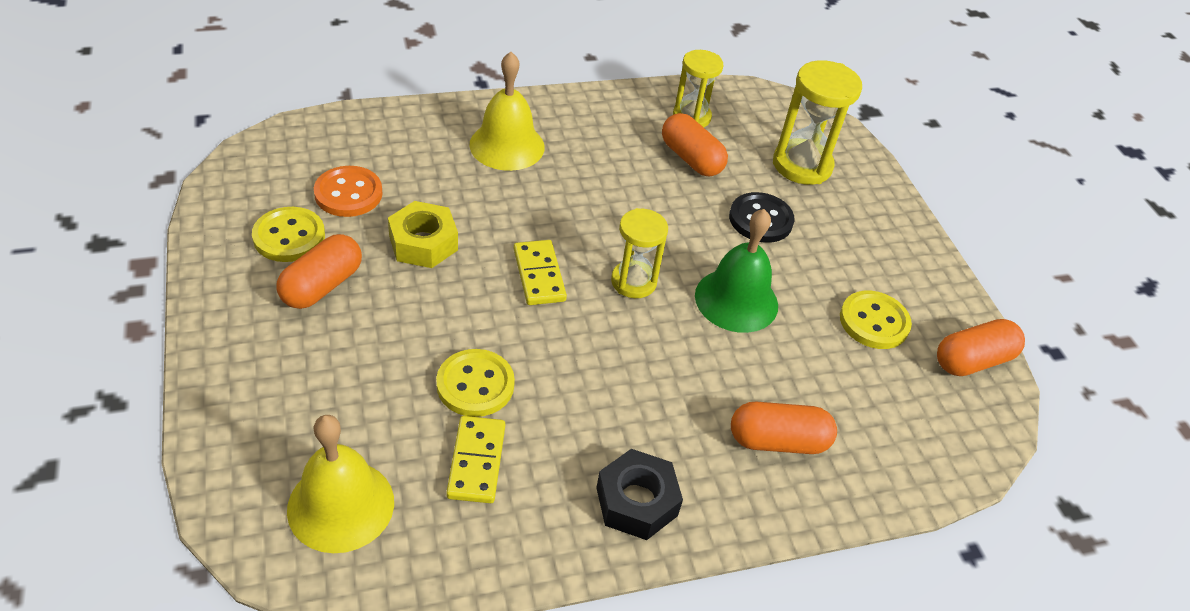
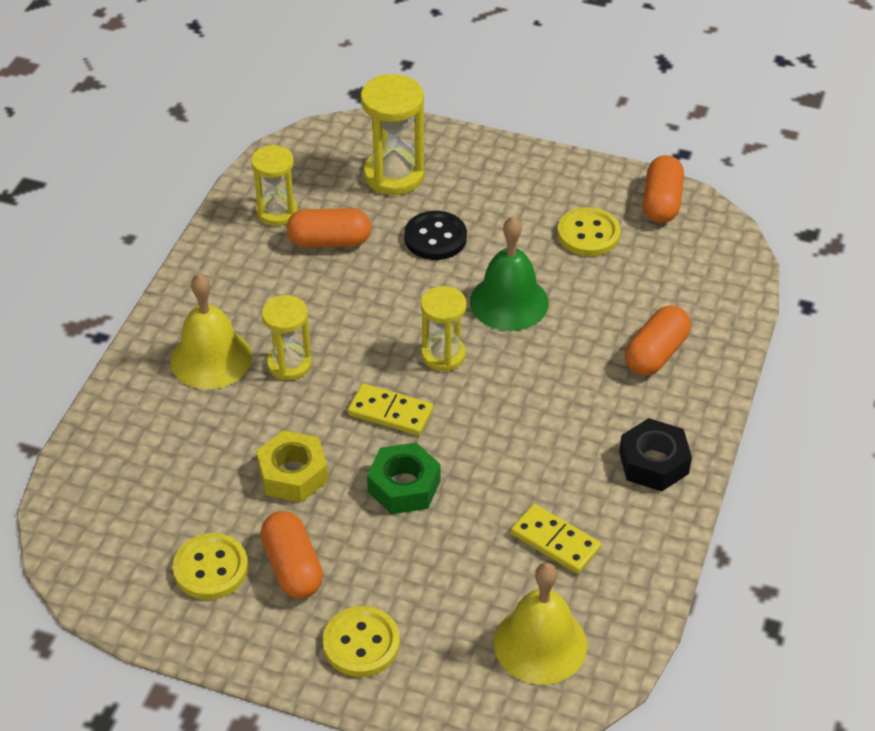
camera: 50 degrees left, 0 degrees up
orange button [314,166,383,217] -> none
yellow button [436,349,515,417] -> yellow button moved to [323,606,400,677]
none -> yellow hourglass [262,295,312,380]
none -> green nut [367,443,440,514]

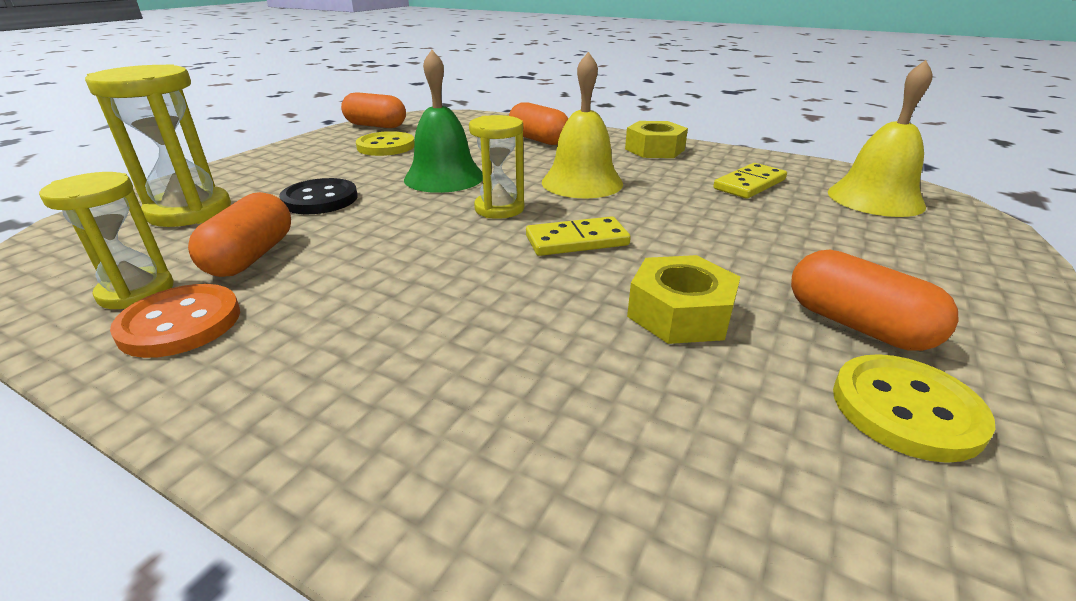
camera: 80 degrees left, 15 degrees down
yellow bell [171,274,252,389] -> yellow bell moved to [542,52,623,198]
orange capsule [260,511,323,599] -> orange capsule turned 60 degrees clockwise [791,249,959,351]
yellow hourglass [262,295,312,380] -> none
yellow button [323,606,400,677] -> none
yellow domino [348,383,433,436] -> yellow domino turned 45 degrees clockwise [526,216,631,256]
green nut [367,443,440,514] -> none
black nut [619,418,692,491] -> yellow nut [625,121,688,158]
none -> orange button [110,284,240,358]

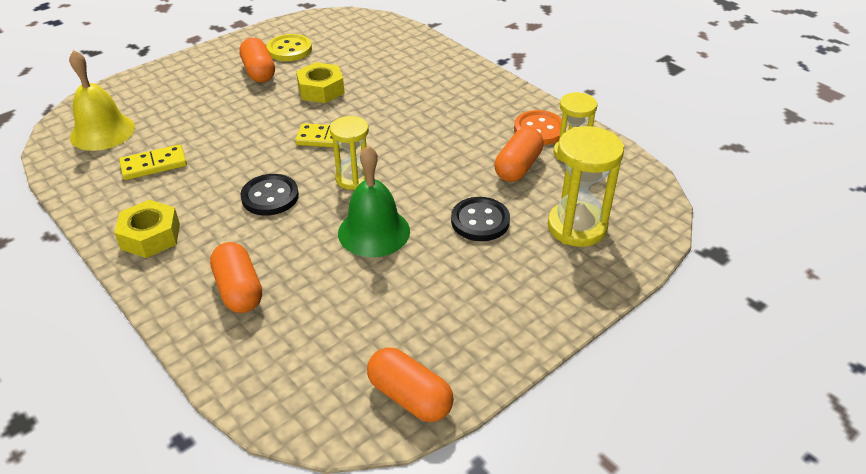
camera: 160 degrees left, 10 degrees up
yellow button [356,131,414,156] -> none
yellow bell [542,52,623,198] -> black button [240,174,299,216]

